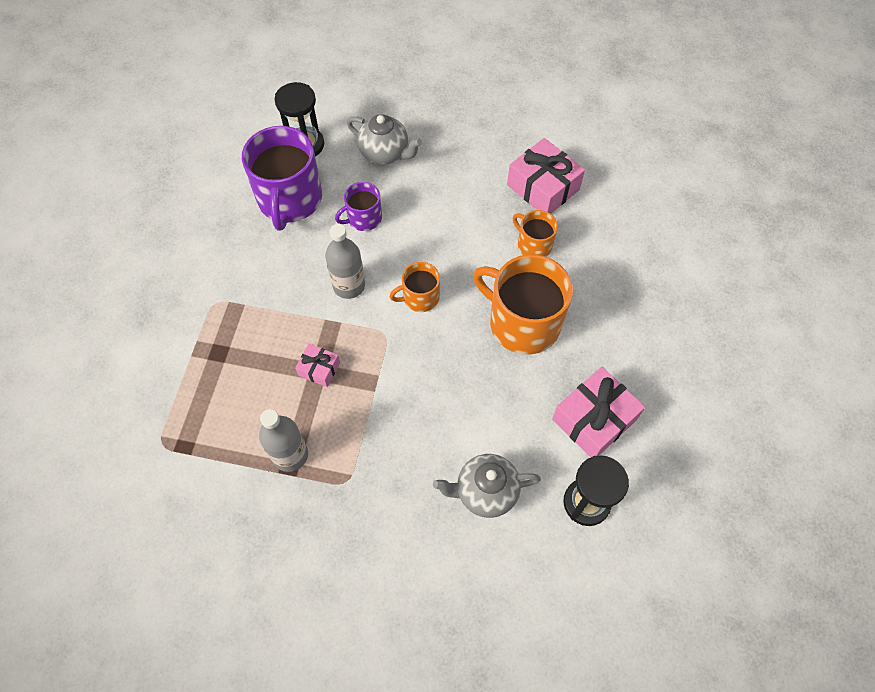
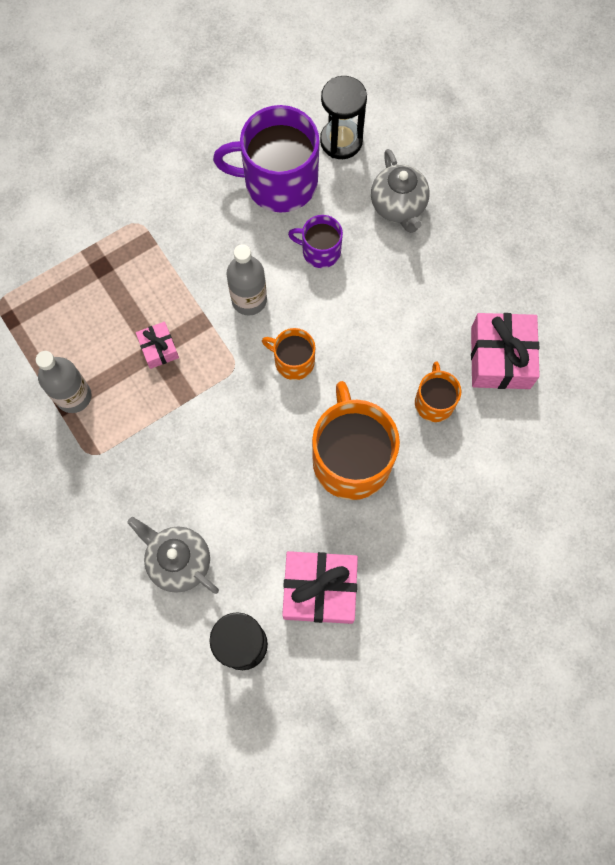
camera: 45 degrees right, 10 degrees up
purple mug [242,126,322,231] -> purple mug turned 45 degrees clockwise [213,105,319,213]

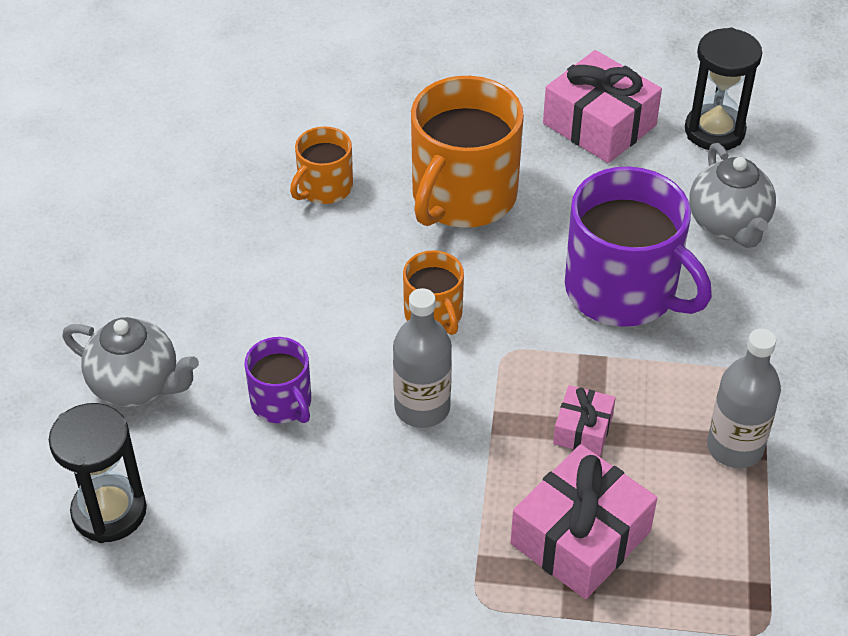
camera: 140 degrees left, 25 degrees down
purple mug [213,105,319,213] -> purple mug moved to [565,167,712,327]
grey teapot [371,149,430,233] -> grey teapot turned 90 degrees clockwise [62,317,199,407]
pink gift [471,313,540,389] -> pink gift moved to [511,444,657,599]

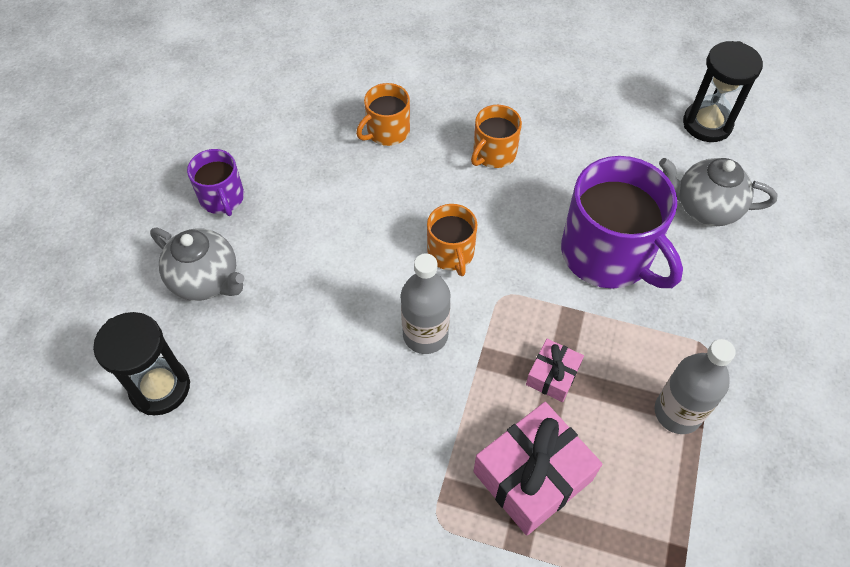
camera: 10 degrees right, 10 degrees up
purple mug [245,337,311,423] -> purple mug moved to [187,149,244,216]
orange mug [411,76,524,228] -> orange mug [471,105,522,168], size x0.52
pink gift [543,50,662,163] -> none
grey teapot [689,143,776,248] -> grey teapot turned 105 degrees clockwise [659,158,778,226]

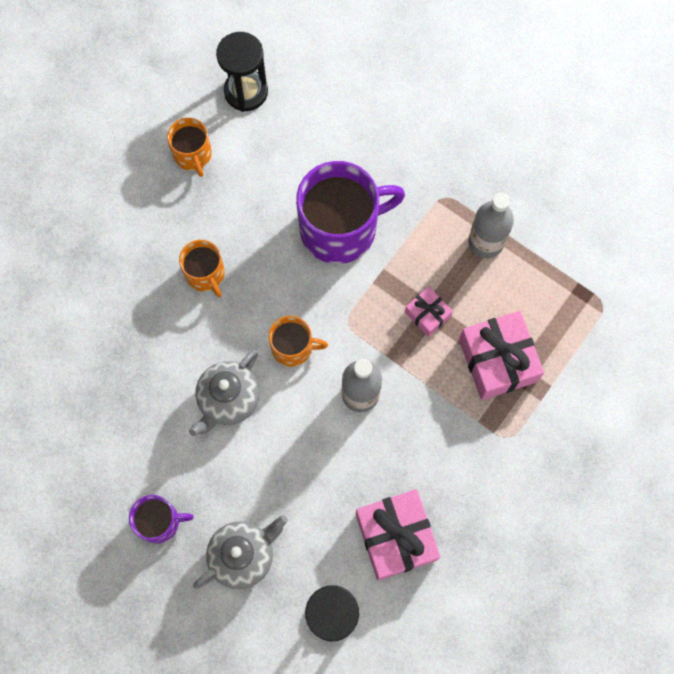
camera: 70 degrees left, 15 degrees up
orange mug [356,83,410,146] -> orange mug moved to [167,118,212,177]
grey teapot [659,158,778,226] -> grey teapot moved to [189,349,260,436]
none -> pink gift [356,489,440,580]

